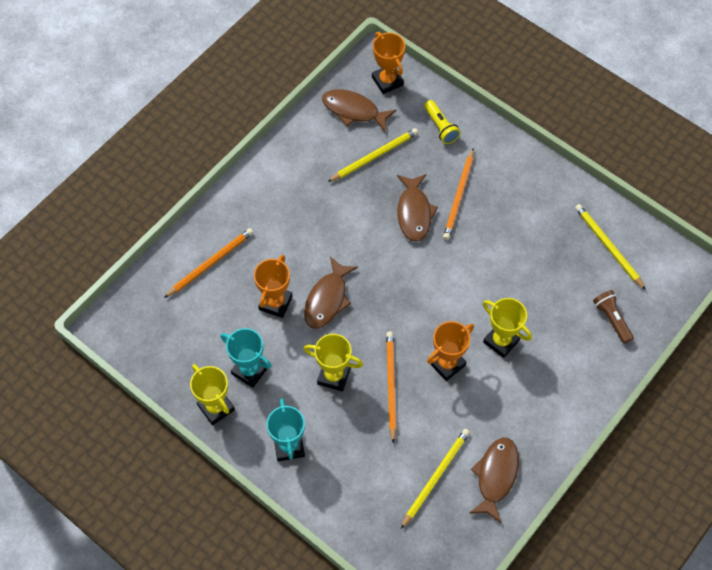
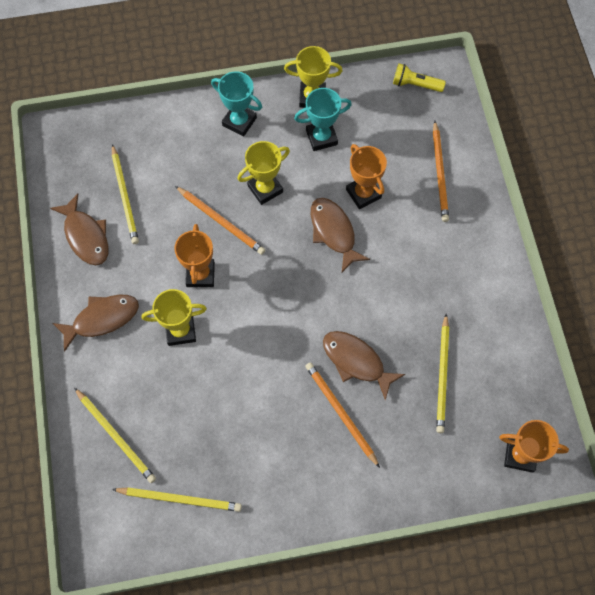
camera: 130 degrees right, 5 degrees up
brown fish [322,89,396,132] -> brown fish moved to [53,295,139,352]
yellow flashlight [424,100,461,144] -> yellow flashlight moved to [393,64,446,92]
brown flashlight [593,290,634,344] -> yellow pencil [74,388,156,483]

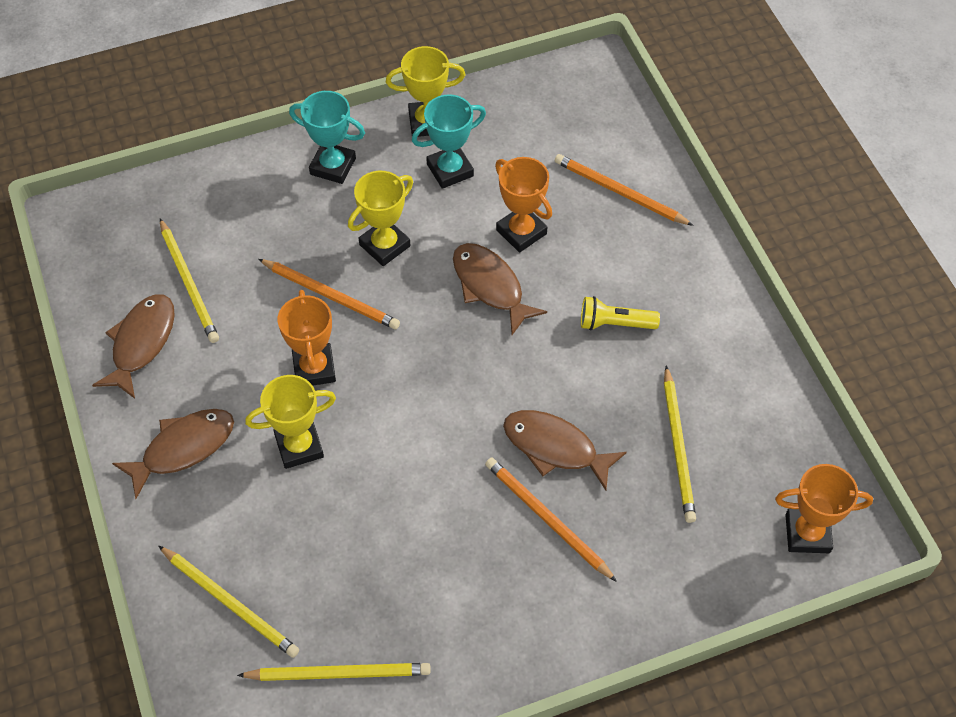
camera: 10 degrees left, 10 degrees down
brown fish [50,194,109,265] -> brown fish turned 120 degrees counterclockwise [92,294,175,399]
yellow flashlight [393,64,446,92] -> yellow flashlight moved to [581,296,660,330]
orange pencil [433,121,449,222] -> orange pencil turned 135 degrees clockwise [555,154,694,226]

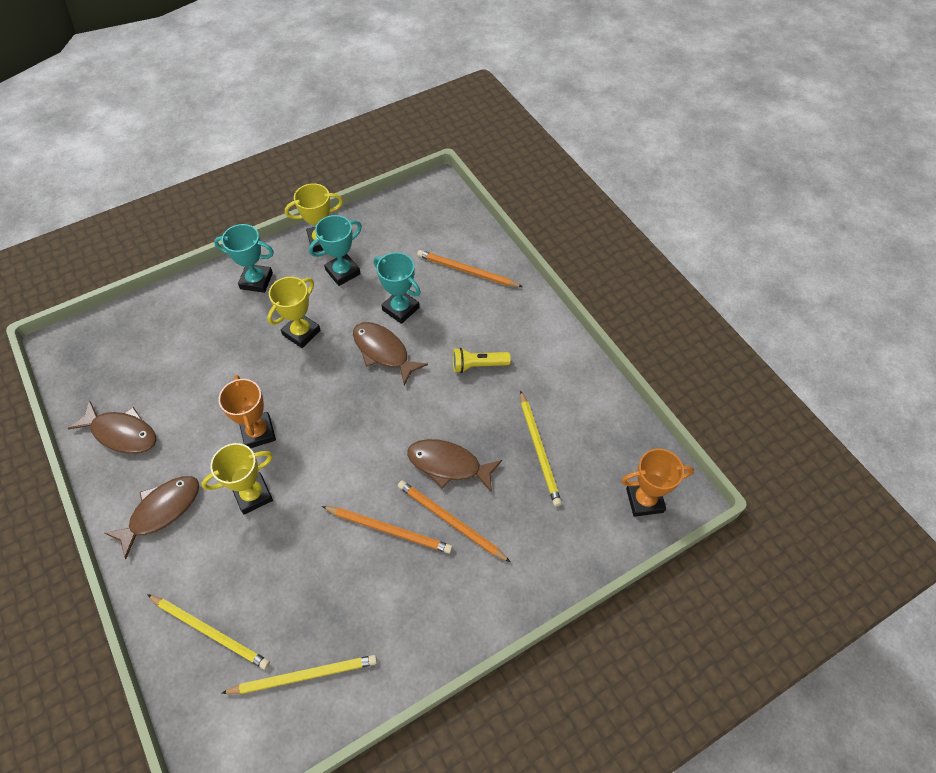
camera: 10 degrees left, 0 degrees up
brown fish [92,294,175,399] -> brown fish turned 105 degrees clockwise [68,401,156,454]
yellow pencil [160,218,219,343] -> none
orange pencil [258,259,400,330] -> orange pencil moved to [322,506,453,554]
orange trophy [495,157,552,252] -> turquoise trophy [374,252,421,324]

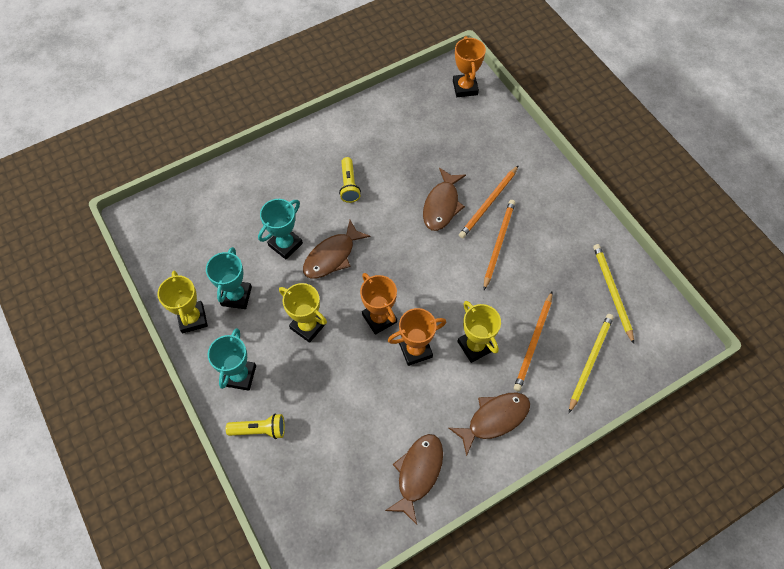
camera: 90 degrees left, 5 degrees up
brown fish [105,476,199,559] -> brown fish turned 105 degrees clockwise [449,392,530,456]
turquoise trophy [309,215,362,286] -> turquoise trophy turned 45 degrees clockwise [206,247,252,309]
orange pencil [417,250,523,287] -> orange pencil moved to [514,292,552,391]
yellow pencil [520,390,562,507] -> none
none -> yellow flashlight [226,414,285,439]
none -> orange trophy [360,273,397,335]

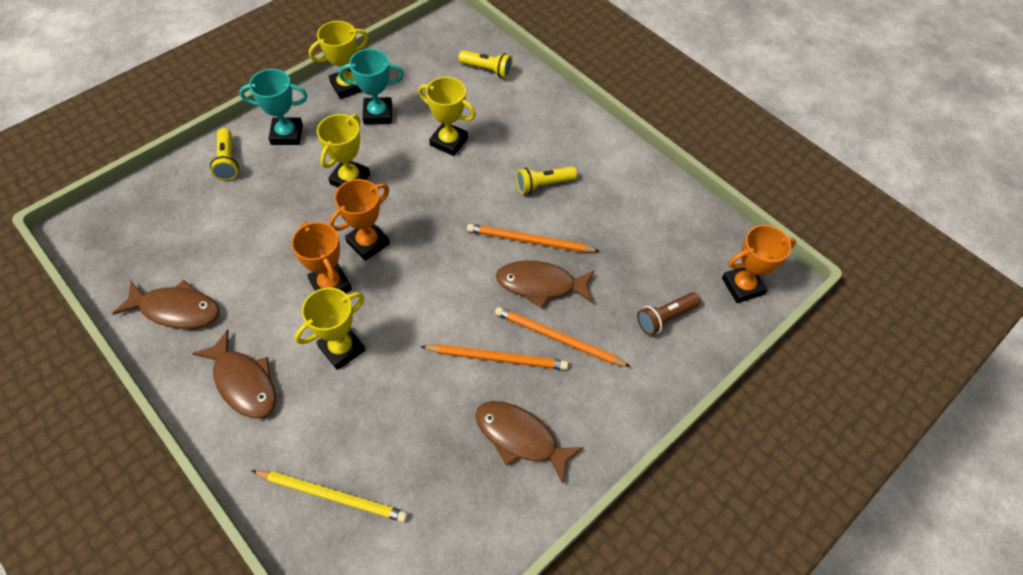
camera: 75 degrees right, 5 degrees down
turquoise trophy [258,199,303,260] -> yellow trophy [418,77,476,156]
brown fish [303,220,371,279] -> brown fish moved to [476,401,584,484]
orange pencil [514,292,552,391] -> orange pencil moved to [467,224,599,253]
yellow pencil [593,244,634,344] -> none
none -> yellow flashlight [458,50,513,78]
none -> brown flashlight [637,292,701,335]

